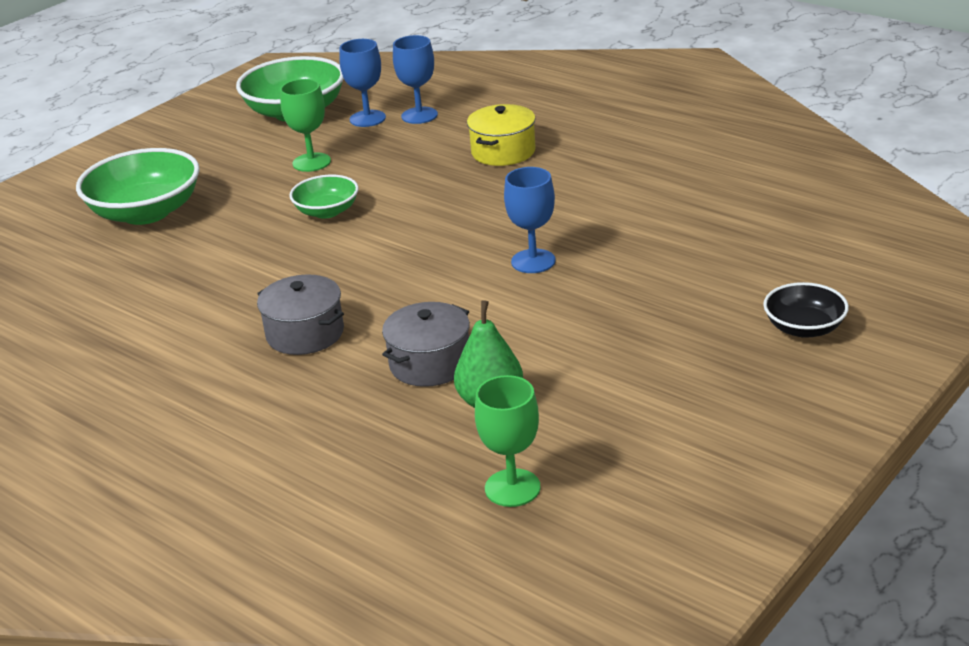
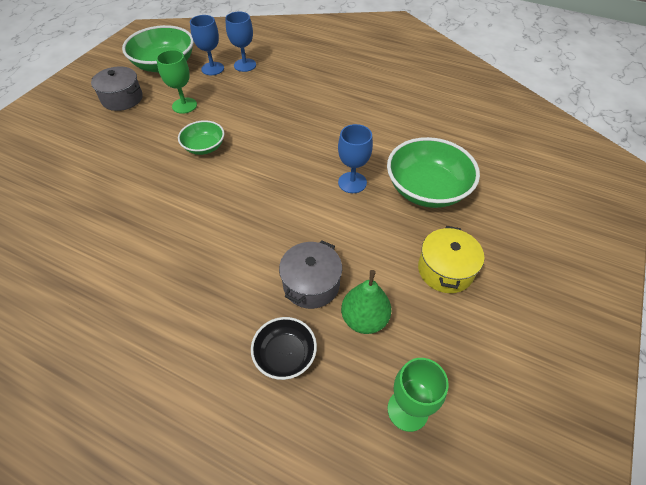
camera: 15 degrees left, 20 degrees up
green bowl [76,148,200,225] -> green bowl moved to [387,137,480,208]
grey pot [257,275,344,355] -> grey pot moved to [91,66,143,111]
yellow pot [467,104,536,166] -> yellow pot moved to [418,226,484,293]
black bowl [763,282,849,338] -> black bowl moved to [251,317,317,380]

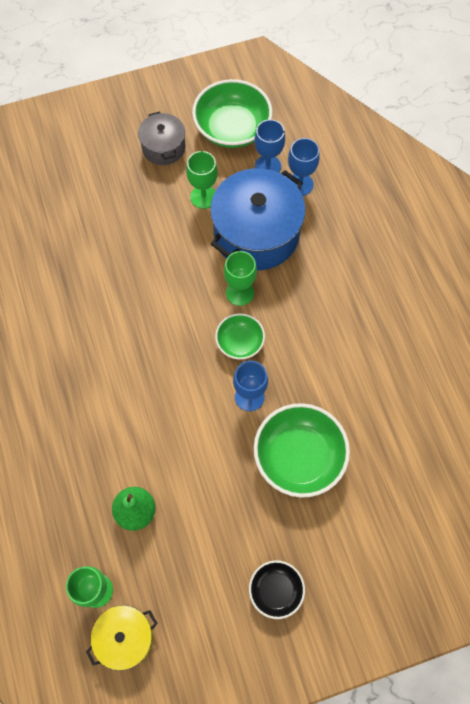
camera: 45 degrees right, 15 degrees up
green bowl [178,120,225,155] -> green bowl moved to [215,313,265,360]
black bowl [251,317,317,380] -> black bowl moved to [249,560,305,619]
grey pot [279,240,342,309] -> none
yellow pot [418,226,484,293] -> yellow pot moved to [86,605,158,671]
none -> blue pot [210,168,305,271]
none -> green goblet [224,251,257,306]

